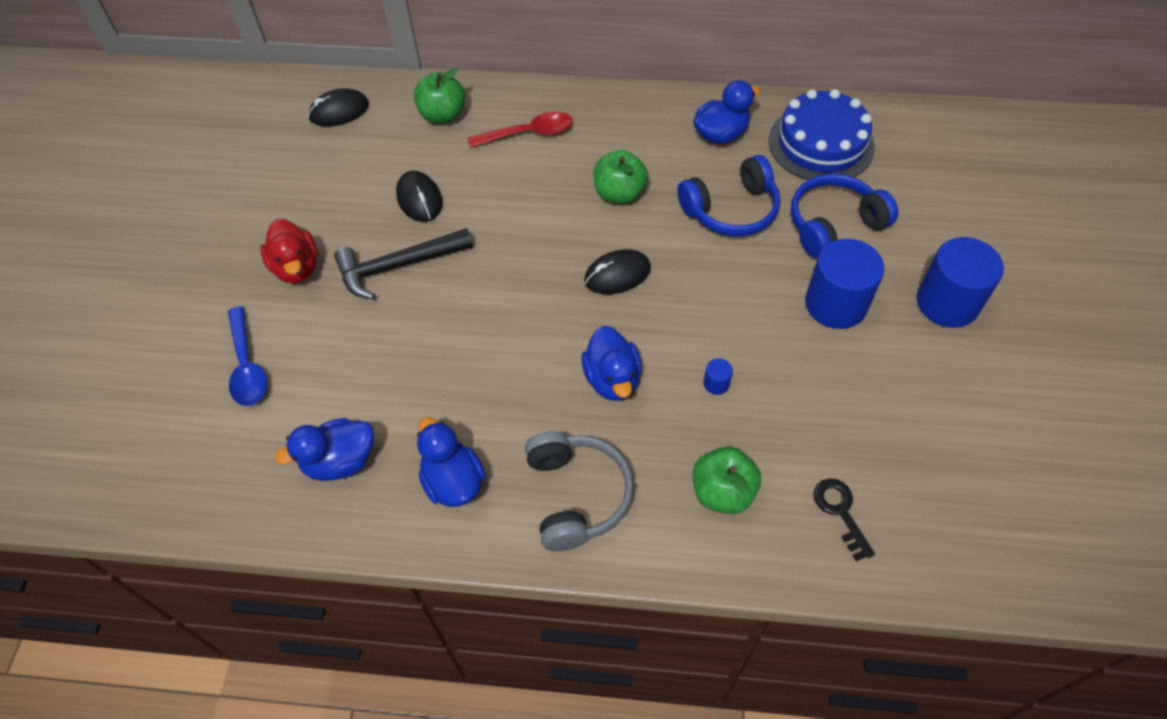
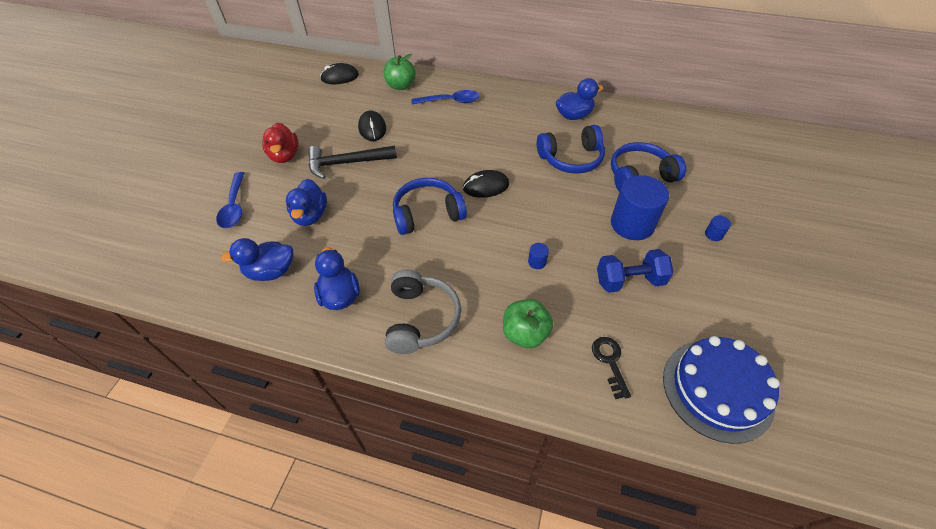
camera: 10 degrees right, 5 degrees down
red spoon [467,111,573,148] -> blue spoon [412,90,480,105]
blue duck [581,326,642,401] -> blue duck moved to [286,179,327,226]
green apple [593,150,648,204] -> none
blue cake [769,89,875,180] -> blue cake moved to [663,336,780,444]
blue cylinder [917,237,1004,328] -> blue cylinder [705,215,731,241], size x0.40
none -> blue headphones [393,178,467,235]
none -> blue dumbbell [597,249,673,293]

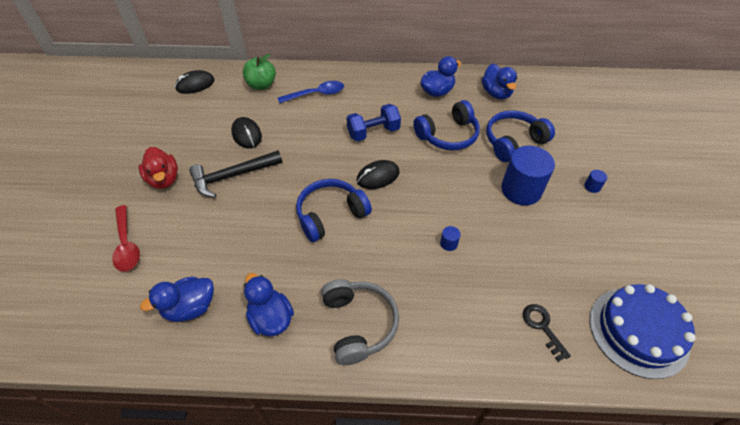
camera: 15 degrees left, 0 degrees up
blue spoon [216,172,244,228] -> red spoon [112,205,140,272]
blue duck [286,179,327,226] -> blue duck moved to [482,64,517,99]
green apple [503,299,553,348] -> none
blue dumbbell [597,249,673,293] -> blue dumbbell moved to [347,104,401,141]

